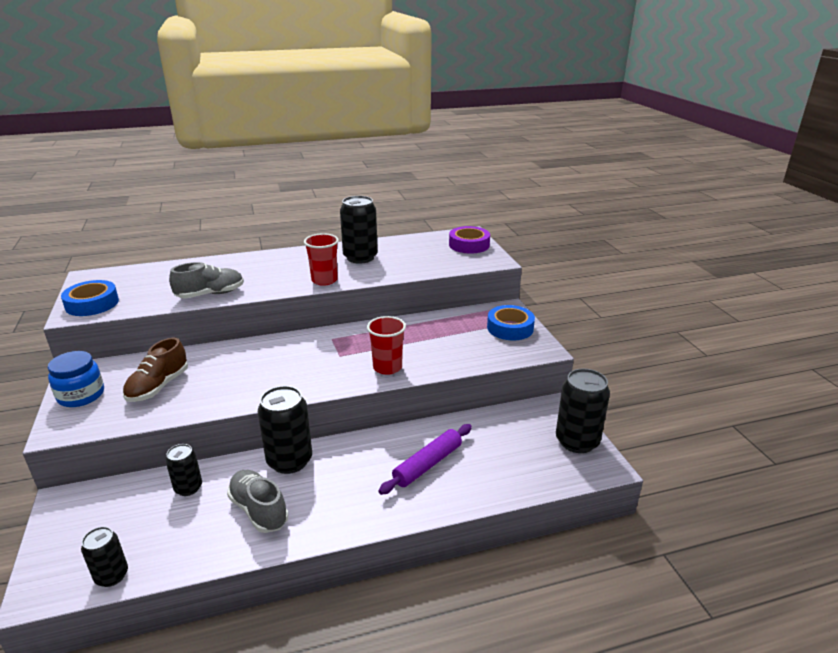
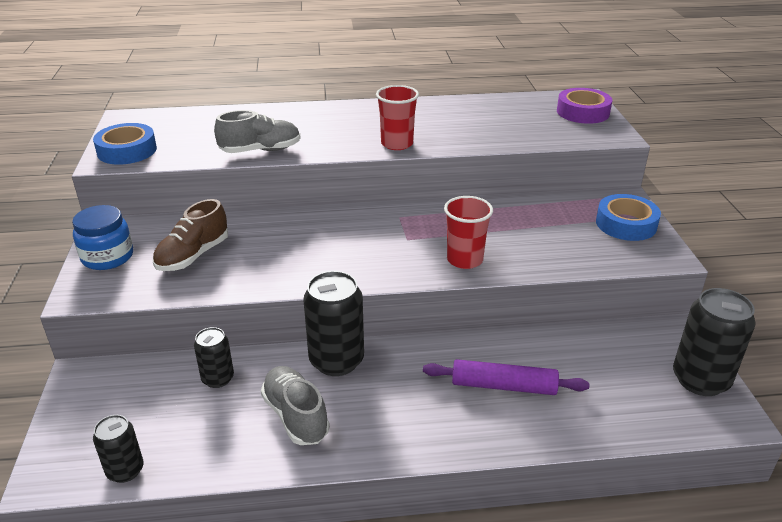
camera: 10 degrees right, 5 degrees up
black can [340,196,378,264] -> none
purple rolling pin [378,424,472,495] -> purple rolling pin turned 45 degrees clockwise [423,359,589,395]

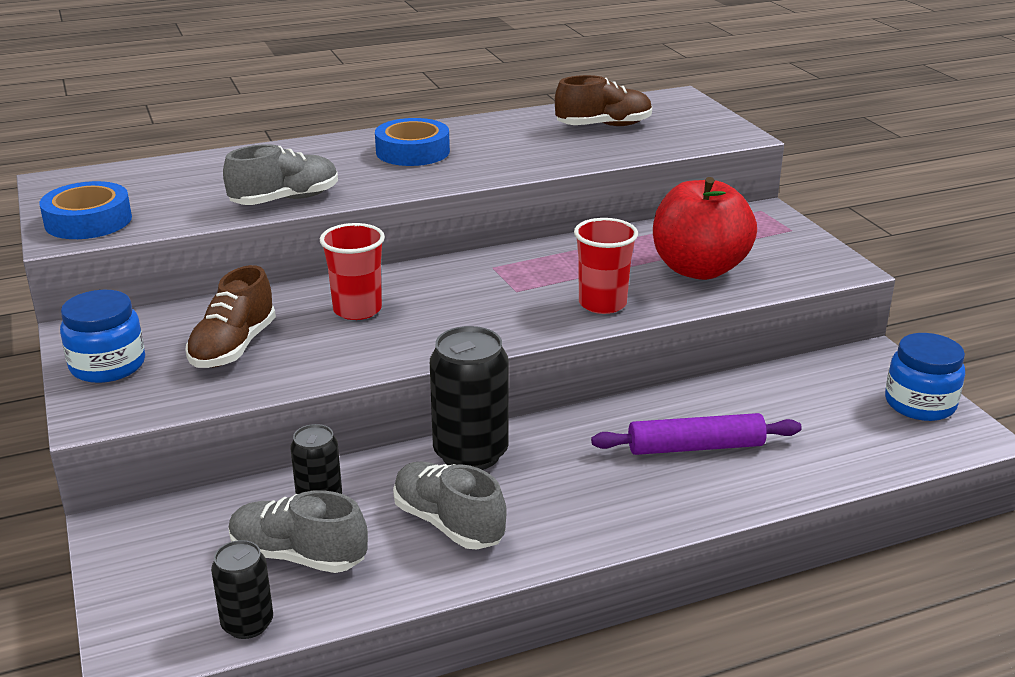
camera: 15 degrees left, 5 degrees down
red cup [376,85,419,150] -> red cup moved to [320,223,385,320]
purple tape [557,88,612,124] -> none
blue tape [596,194,661,241] -> blue tape moved to [375,118,450,166]
black can [673,288,755,396] -> blue jar [885,333,965,421]
none -> grey shoe [228,490,368,573]
none -> brown shoe [555,75,652,126]
none -> red apple [653,177,757,280]

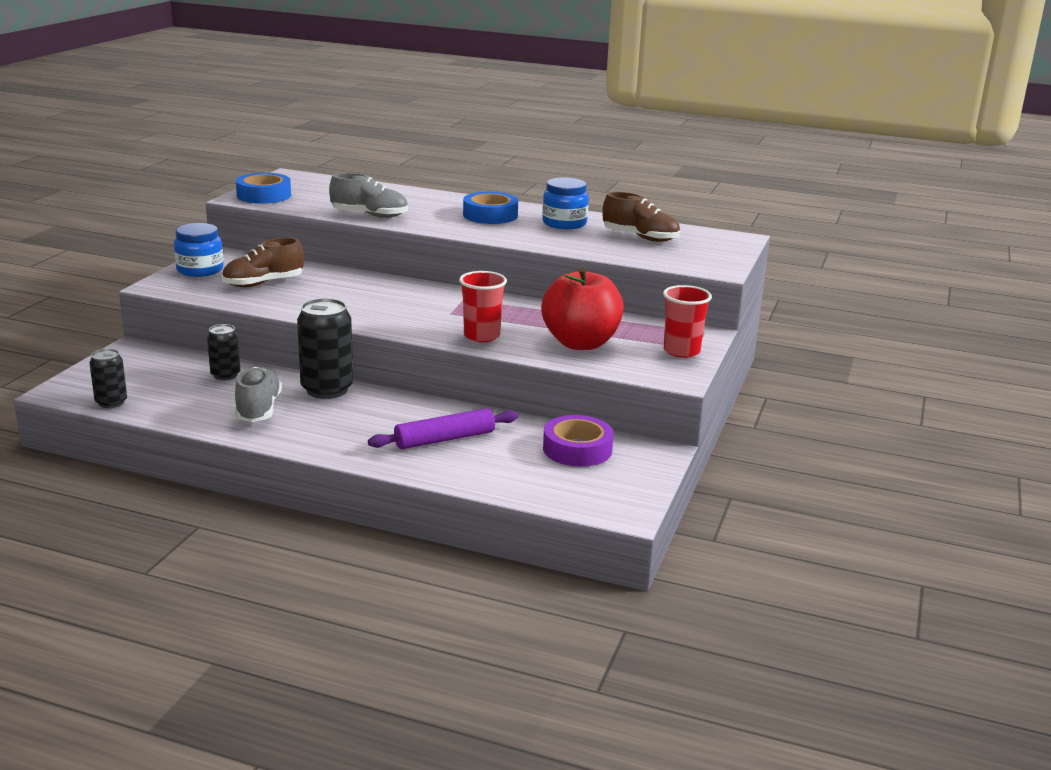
camera: 40 degrees right, 5 degrees down
grey shoe [228,490,368,573] -> none
red cup [320,223,385,320] -> red cup moved to [663,285,712,358]
purple rolling pin [591,413,802,455] -> purple rolling pin turned 60 degrees counterclockwise [368,408,518,449]
blue jar [885,333,965,421] -> blue jar moved to [542,177,589,229]
none -> purple tape [543,415,614,467]

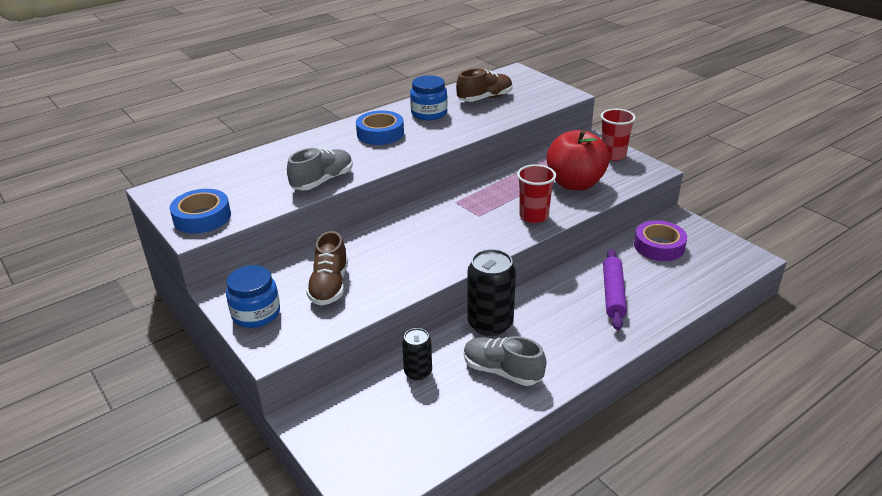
camera: 55 degrees left, 10 degrees up
black can [89,349,127,408] -> none

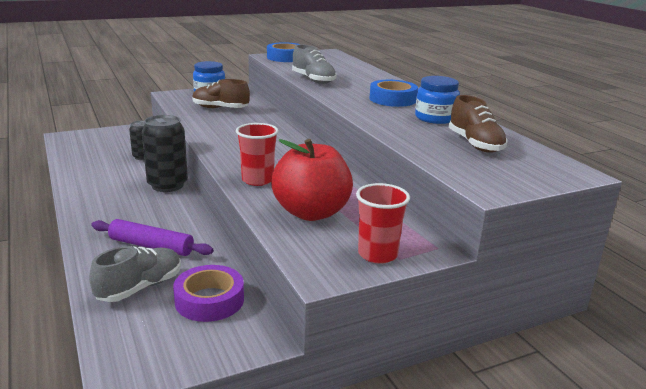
camera: 100 degrees right, 10 degrees down
grey shoe [464,336,547,386] -> grey shoe moved to [89,246,181,302]

